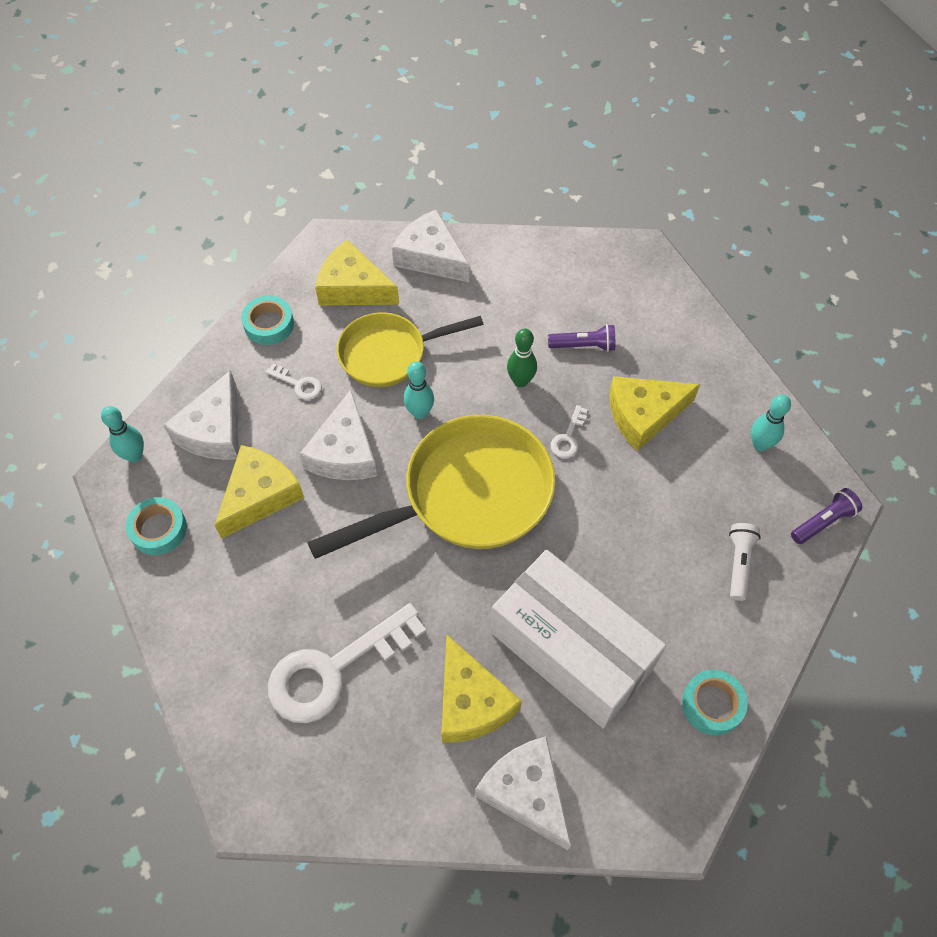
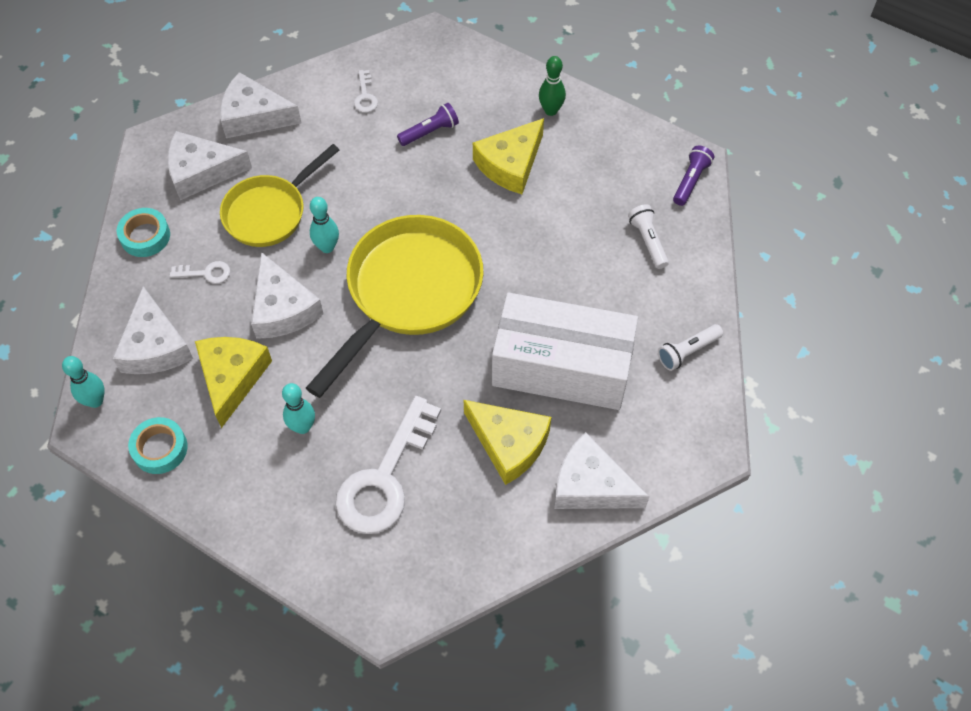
camera: 30 degrees left, 0 degrees up
yellow cheese [315,239,399,305] -> white cheese [168,131,252,200]
green bowling pin [507,328,537,387] -> green bowling pin moved to [539,56,566,116]
white key [551,405,588,458] -> white key moved to [354,70,378,113]
turquoise tape [682,670,748,735] -> white flashlight [658,324,723,371]
turquoise bowling pin [751,395,791,451] -> turquoise bowling pin moved to [282,383,315,434]

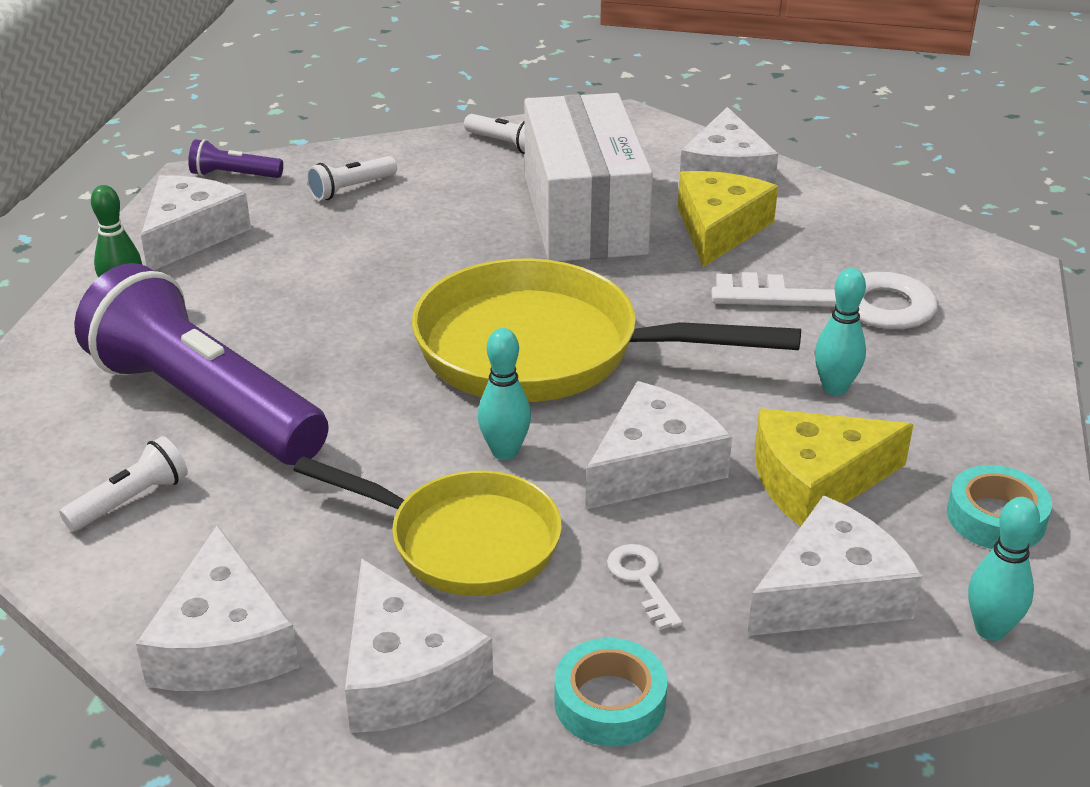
camera: 110 degrees left, 25 degrees down
white key [354,70,378,113] -> white flashlight [59,436,188,532]
purple flashlight [397,103,459,146] -> purple flashlight [74,263,329,465], size x2.48
yellow cheese [473,118,544,194] -> none
none -> white cheese [141,176,251,270]

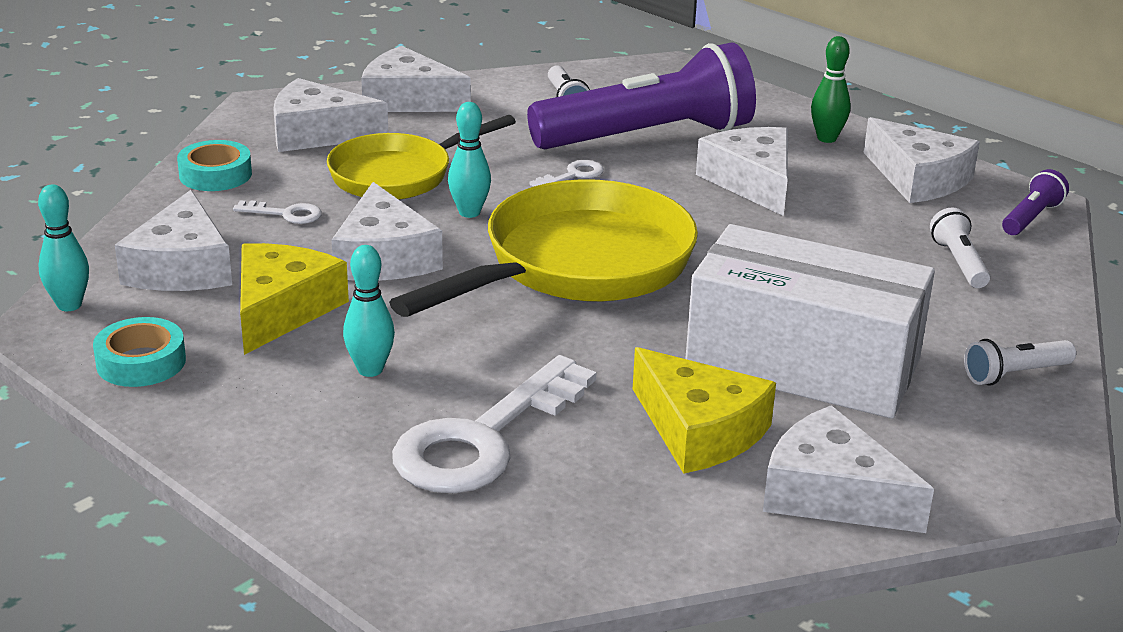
camera: 120 degrees right, 5 degrees down
none -> white key [530,160,604,187]
none -> white cheese [696,127,788,216]

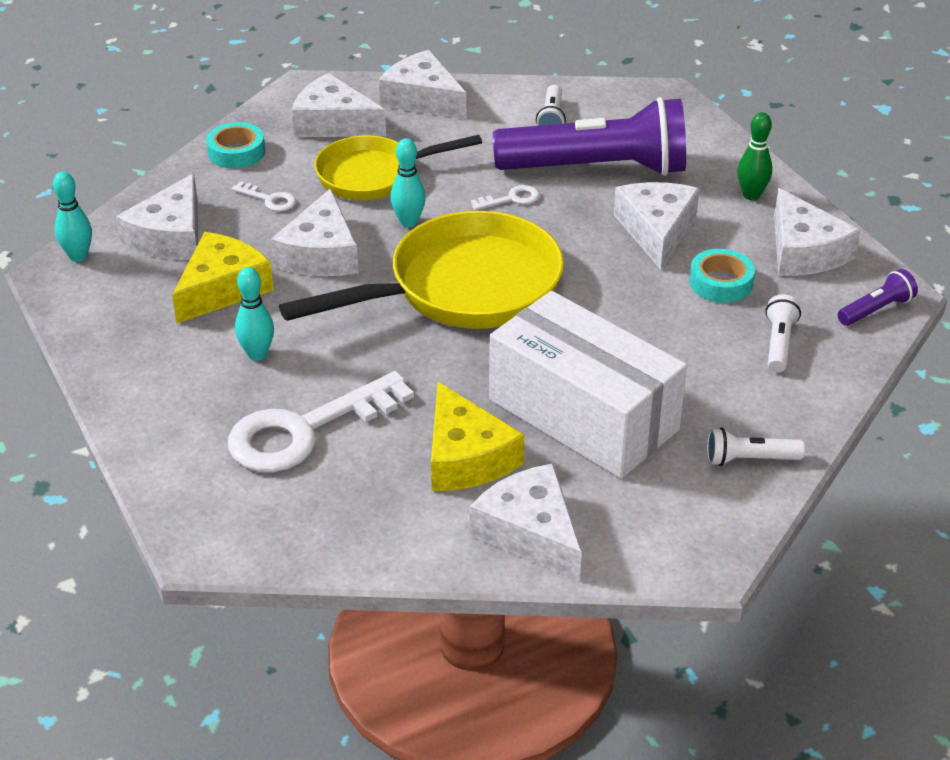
camera: 20 degrees right, 10 degrees up
turquoise tape [93,317,186,387] -> turquoise tape moved to [689,249,755,303]

